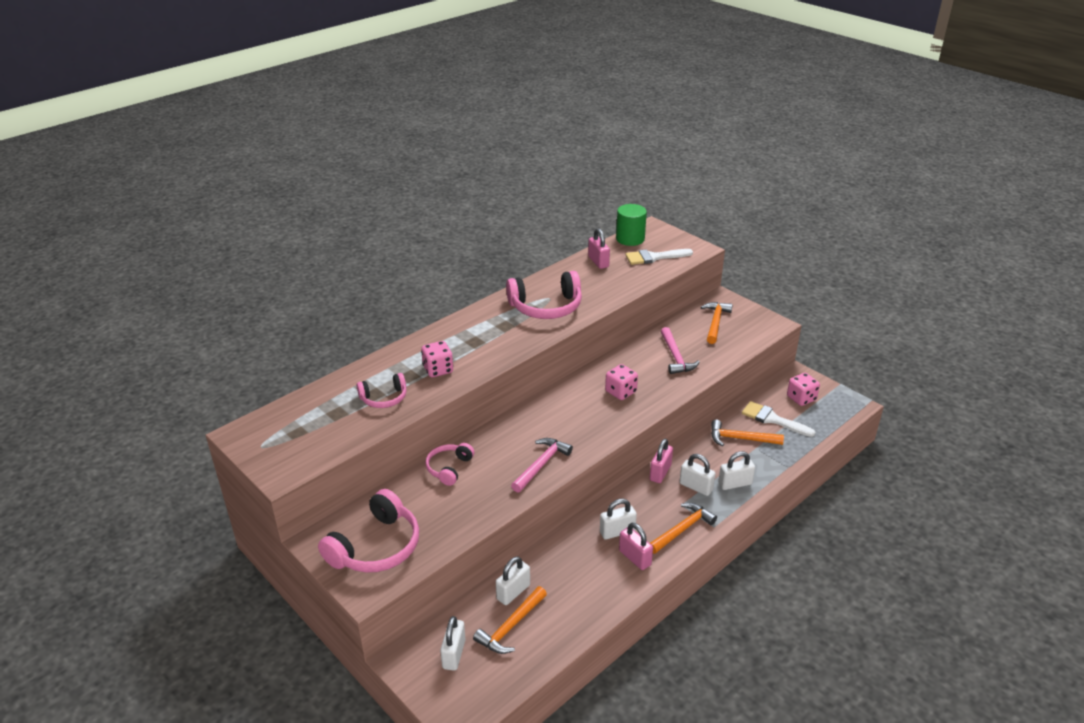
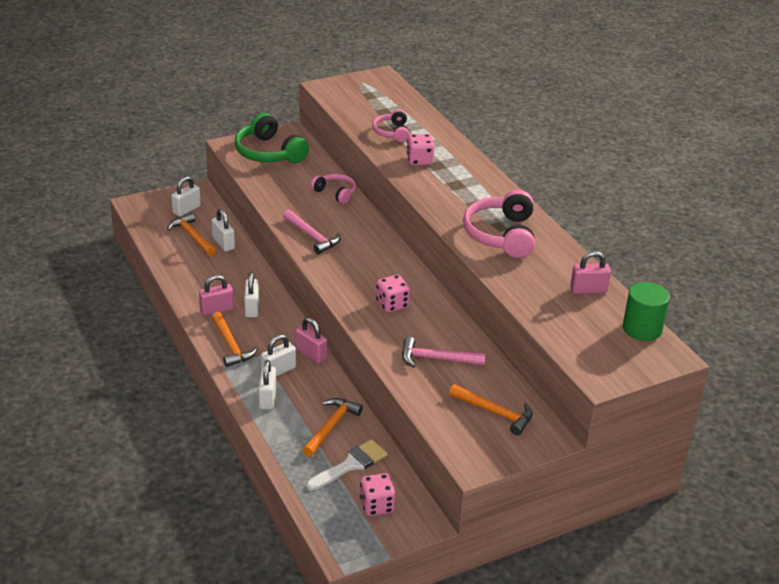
camera: 105 degrees right, 0 degrees up
pink headphones [318,489,419,573] -> green headphones [235,113,309,163]
white padlock [440,616,465,671] -> white padlock turned 75 degrees counterclockwise [171,176,201,216]
white brush [625,249,693,265] -> none

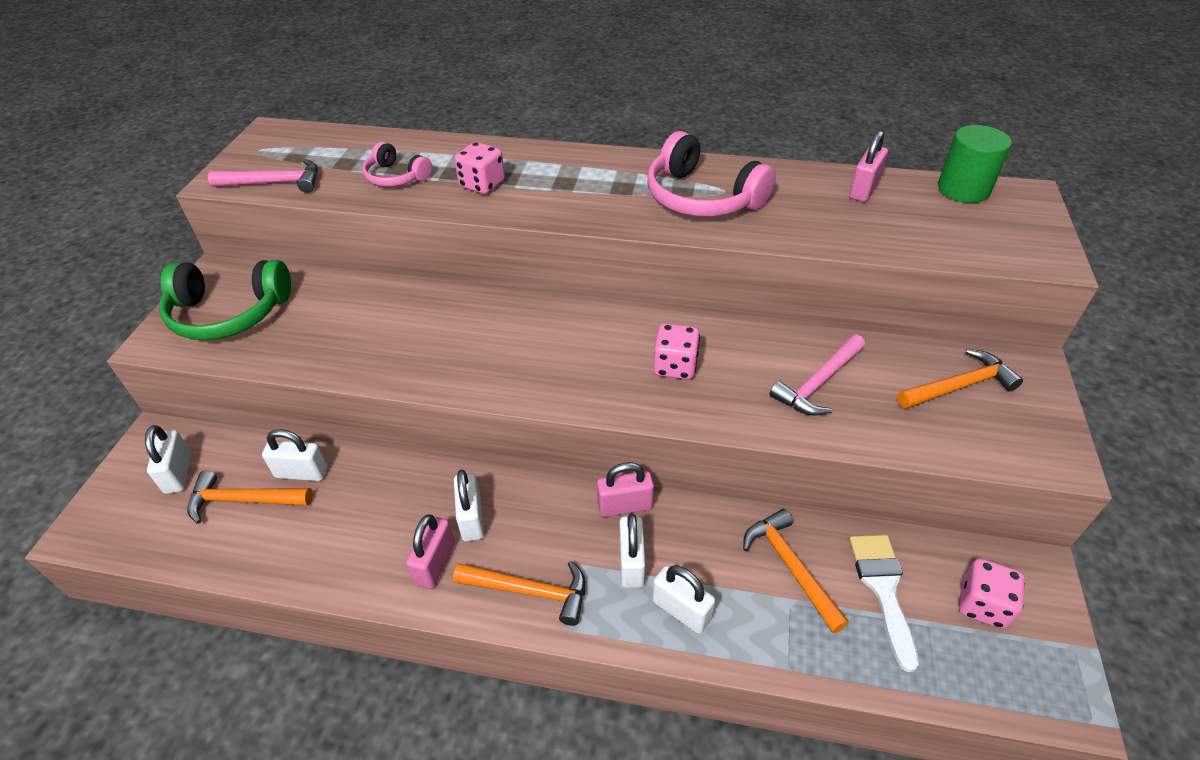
camera: 50 degrees left, 10 degrees up
white padlock [244,272,259,317] -> white padlock turned 45 degrees clockwise [454,470,484,542]
pink hammer [283,210,340,254] -> pink hammer moved to [208,159,318,193]
pink headphones [310,174,356,204] -> none

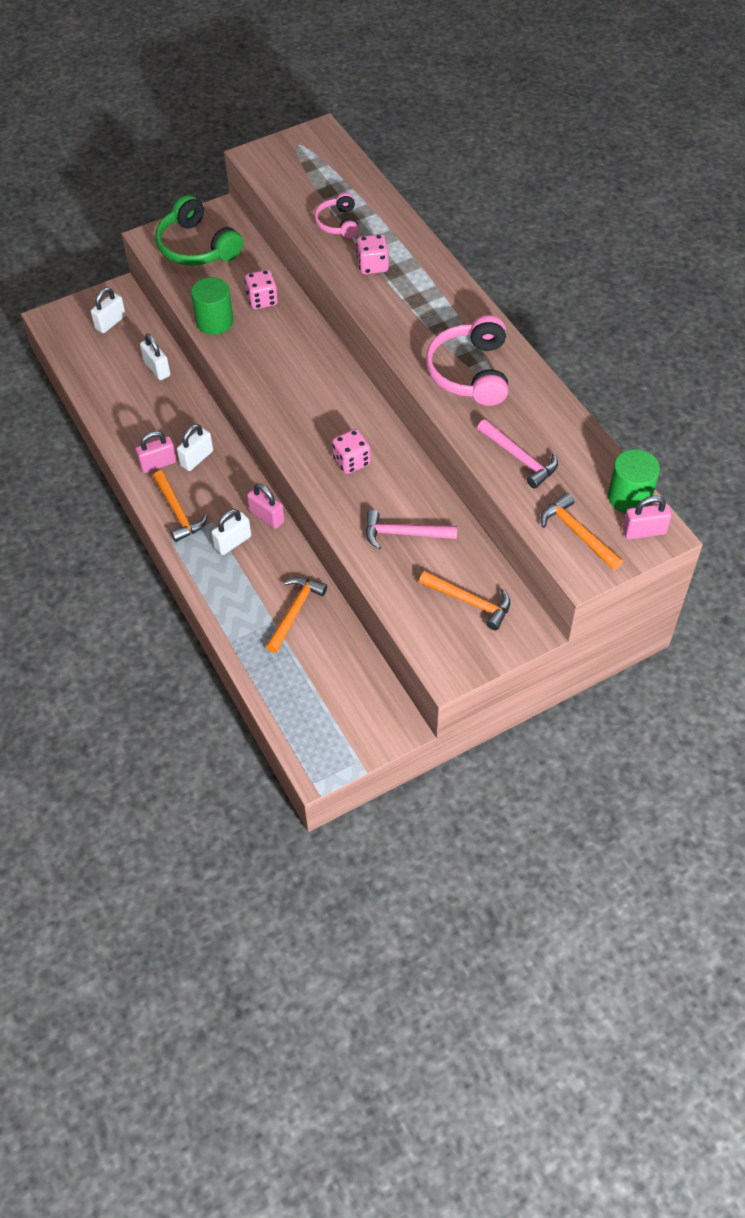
camera: 50 degrees right, 10 degrees up
orange hammer [187,471,313,524] -> orange hammer moved to [541,493,623,570]
pink hammer [208,159,318,193] -> pink hammer moved to [477,419,558,489]
white padlock [652,565,715,634] -> none
pink padlock [849,130,888,202] -> pink padlock moved to [623,496,672,539]
white brush [849,535,919,672] -> none
pink dice [959,558,1025,629] -> pink dice moved to [244,270,278,309]
none -> green cylinder [191,277,233,335]

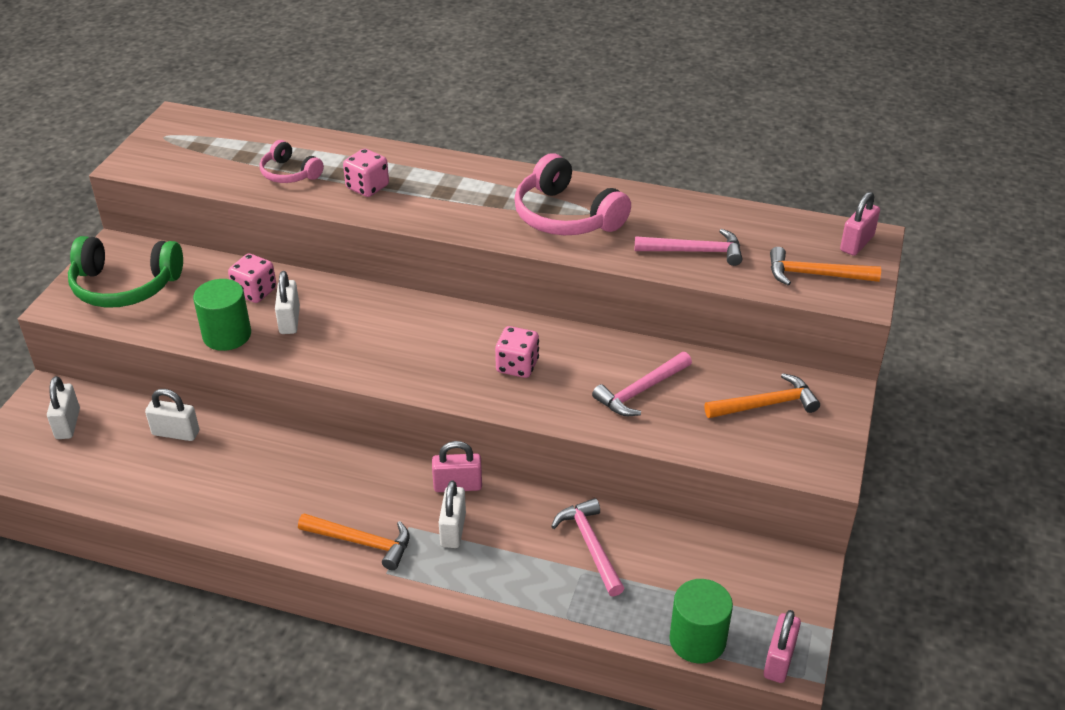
camera: 45 degrees left, 15 degrees down
pink padlock [135,431,177,473] -> pink padlock moved to [764,610,801,683]
white padlock [177,424,213,471] -> white padlock moved to [275,271,300,334]
orange hammer [266,577,327,653] -> pink hammer [551,498,625,597]
green cylinder [608,449,660,514] -> green cylinder moved to [669,579,733,664]

